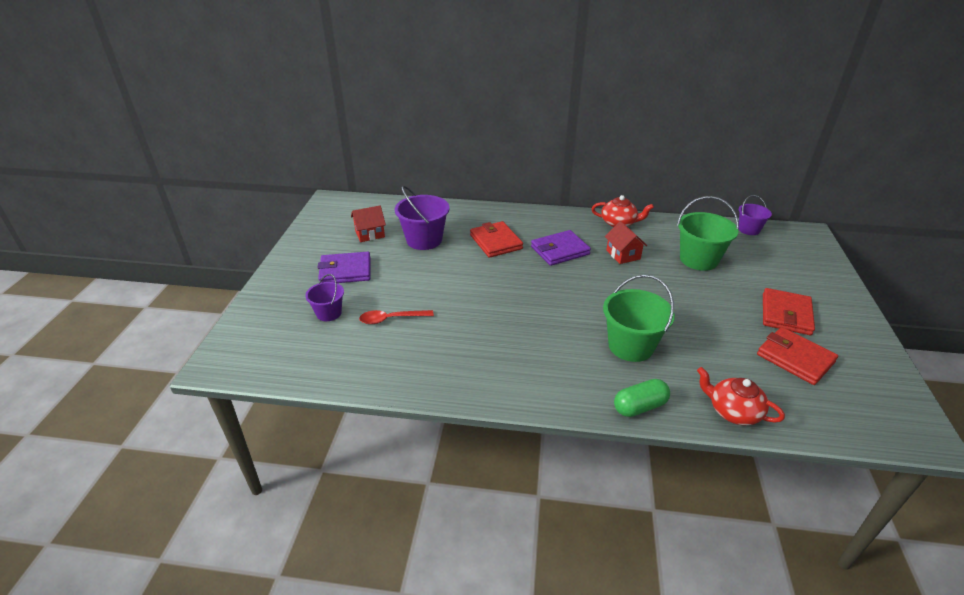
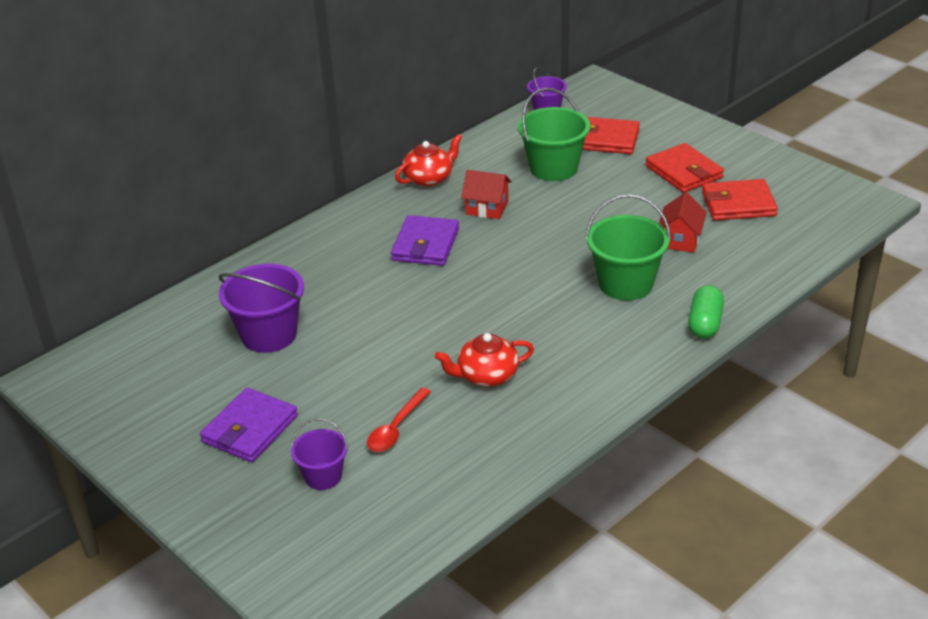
camera: 50 degrees left, 0 degrees up
red house [351,206,386,242] -> red house moved to [659,192,707,252]
red wallet [470,221,523,258] -> red wallet moved to [582,117,640,154]
red teapot [697,367,785,426] -> red teapot moved to [435,333,534,386]

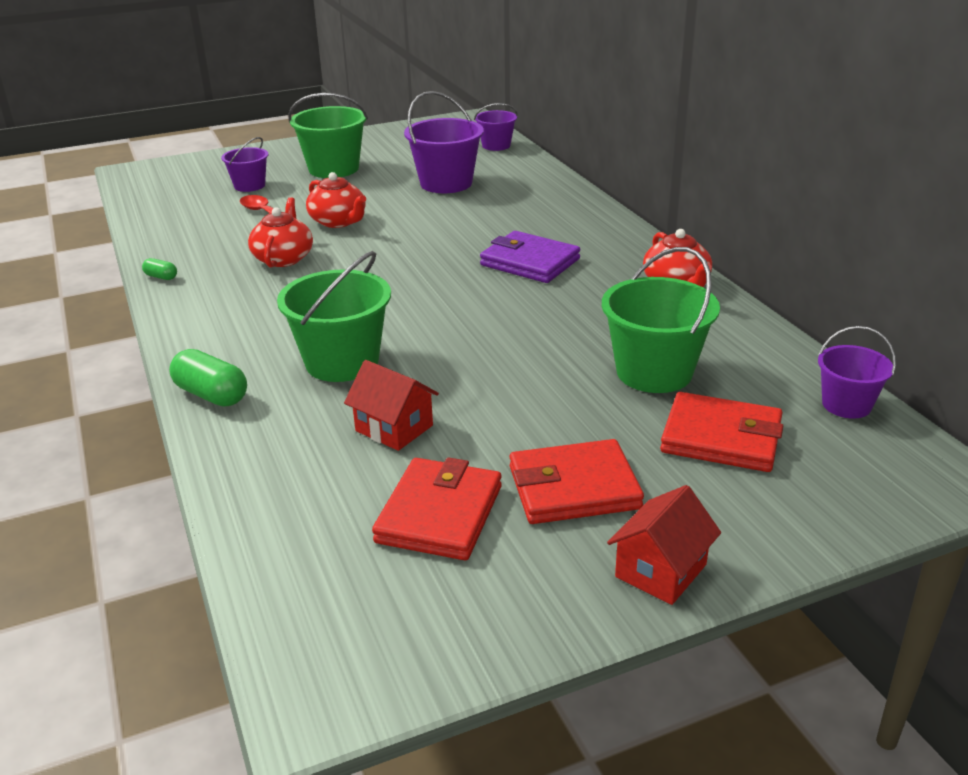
camera: 110 degrees right, 5 degrees down
purple wallet [200,388,298,462] -> green bucket [288,93,368,178]
red house [461,170,512,219] -> red house moved to [607,485,721,605]
red wallet [582,117,640,154] -> red wallet turned 75 degrees clockwise [660,392,783,472]
none -> green capsule [142,258,177,280]
none -> red teapot [306,172,366,228]
none -> purple bucket [474,103,518,151]

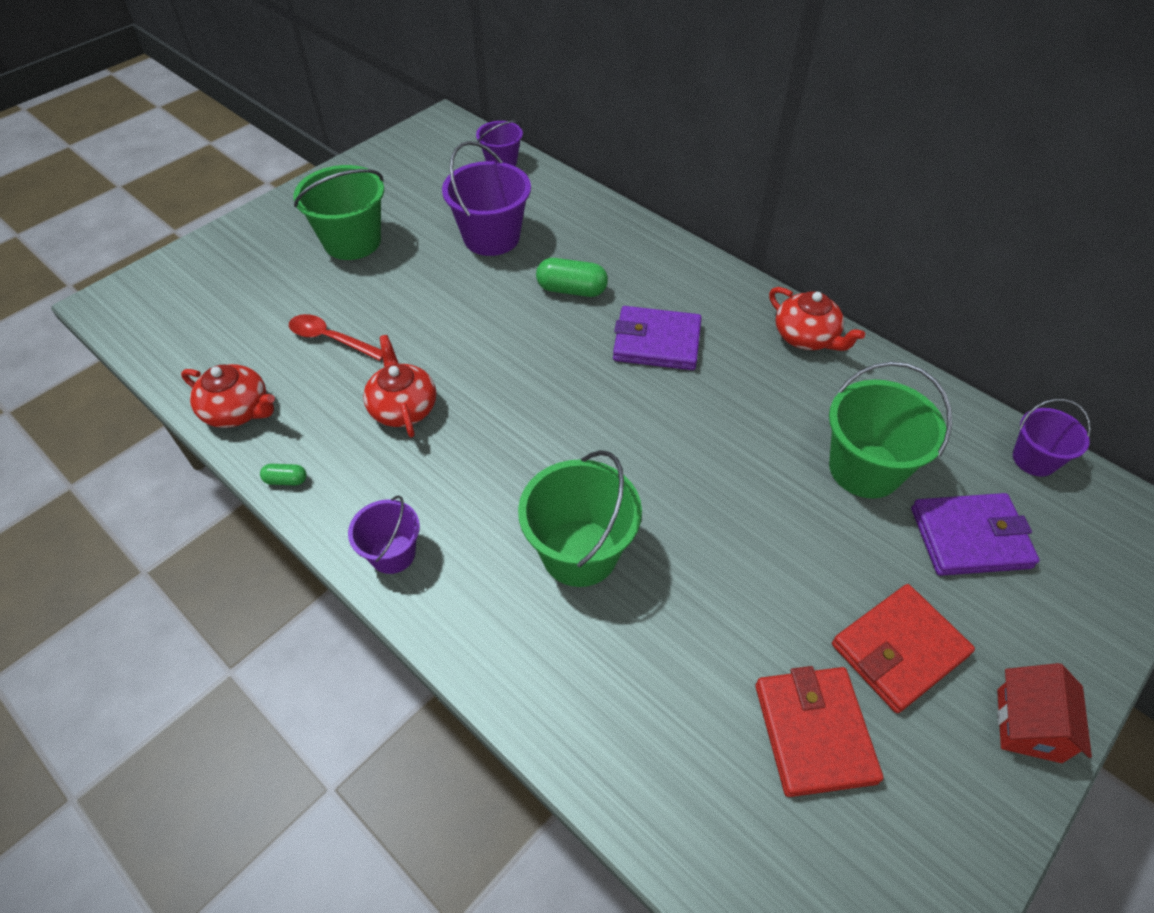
camera: 25 degrees left, 20 degrees up
green capsule [169,349,247,407] -> green capsule moved to [536,258,608,297]
purple bucket [221,137,268,192] -> purple bucket moved to [348,495,420,574]
red teapot [306,172,366,228] -> red teapot moved to [181,364,275,428]
red house [344,360,439,451] -> none
red wallet [660,392,783,472] -> purple wallet [911,493,1040,576]

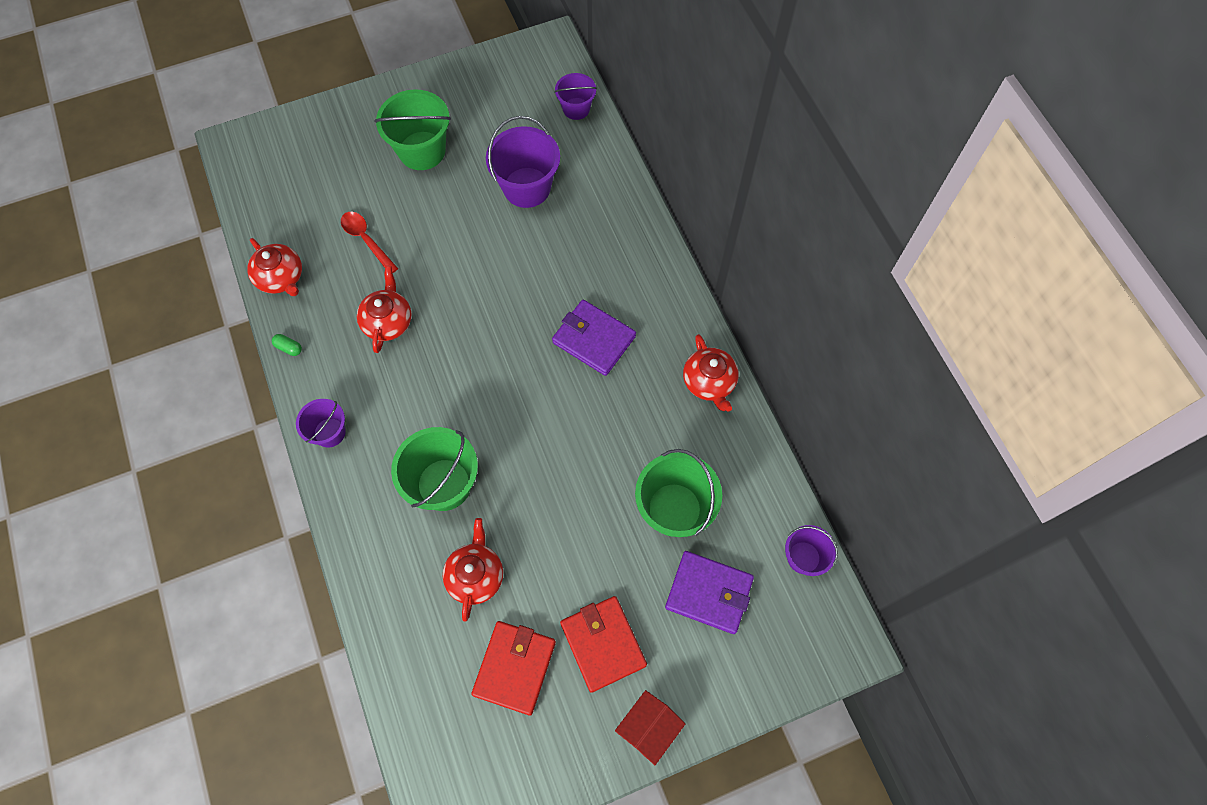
camera: 25 degrees right, 15 degrees up
green capsule [536,258,608,297] -> none
red wallet [832,584,975,713] -> red wallet turned 75 degrees clockwise [560,596,647,693]
none -> red teapot [443,518,503,622]

